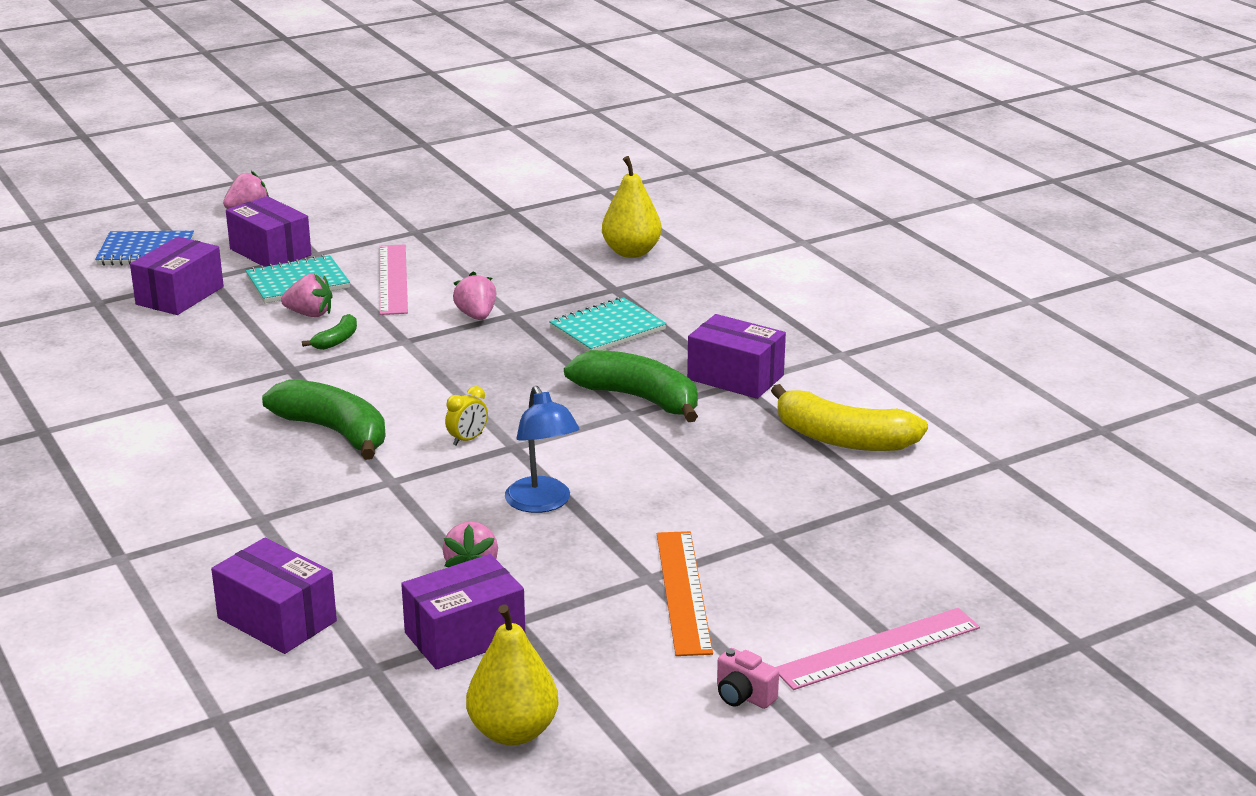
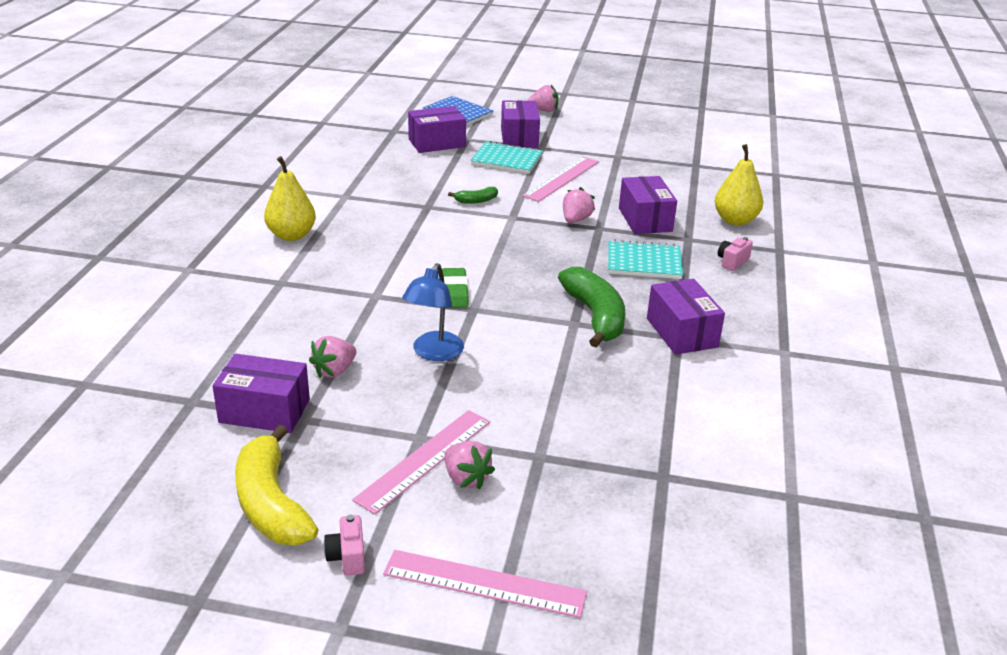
camera: 40 degrees right, 5 degrees up
purple box [211,538,337,654] -> purple box moved to [619,176,677,234]
green banana [262,379,386,460] -> none
pink strawberry [281,274,332,317] -> pink strawberry moved to [444,441,495,490]
yellow clock [445,386,488,446] -> green eraser [442,268,469,308]
yellow pear [466,604,559,745] -> yellow pear moved to [264,156,316,241]
orange ruler [657,531,713,656] -> pink ruler [352,410,490,514]
yellow banana [771,384,928,451] -> yellow banana moved to [235,425,318,545]
none -> pink camera [718,237,753,271]

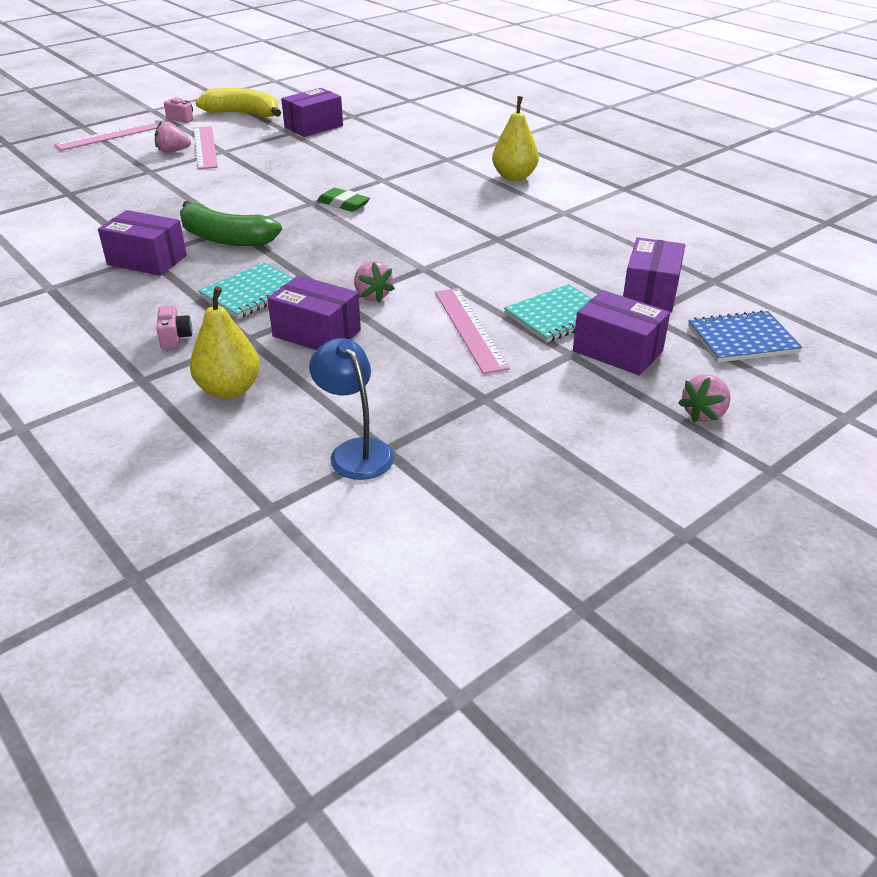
camera: 130 degrees right, 5 degrees up
pink strawberry [309,336,356,378] -> none
blue lamp [402,263,464,361] -> blue lamp moved to [309,338,395,480]
green banana [448,187,498,204] -> none

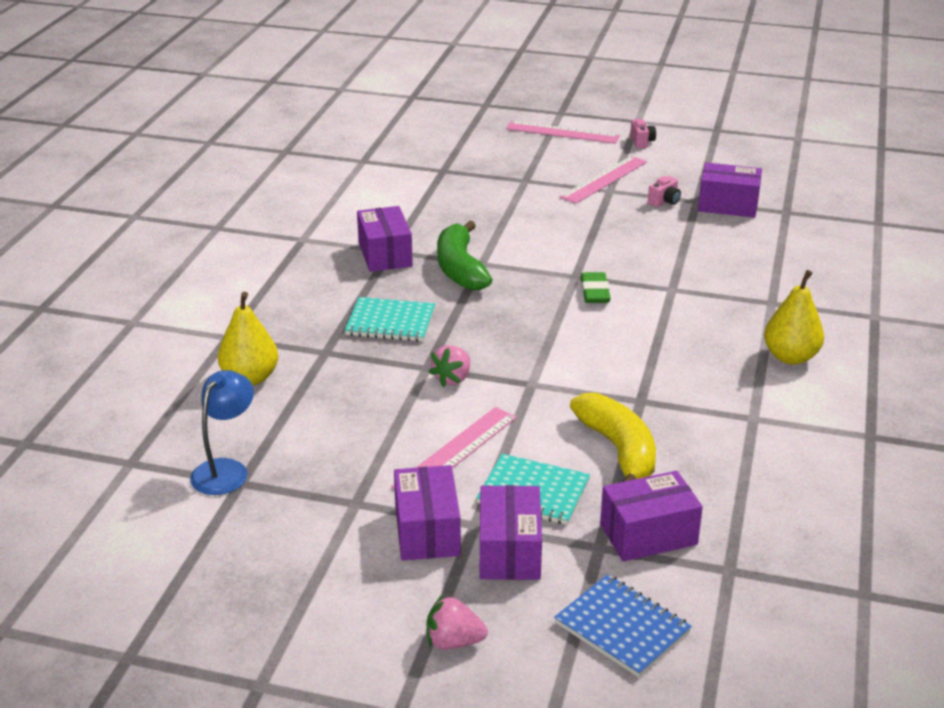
camera: 55 degrees right, 5 degrees down
pink strawberry [155,121,191,153] -> none
pink camera [156,305,192,350] -> pink camera moved to [648,176,681,207]
yellow banana [196,88,281,117] -> yellow banana moved to [570,393,656,482]
purple box [267,275,361,350] -> purple box moved to [394,465,461,561]

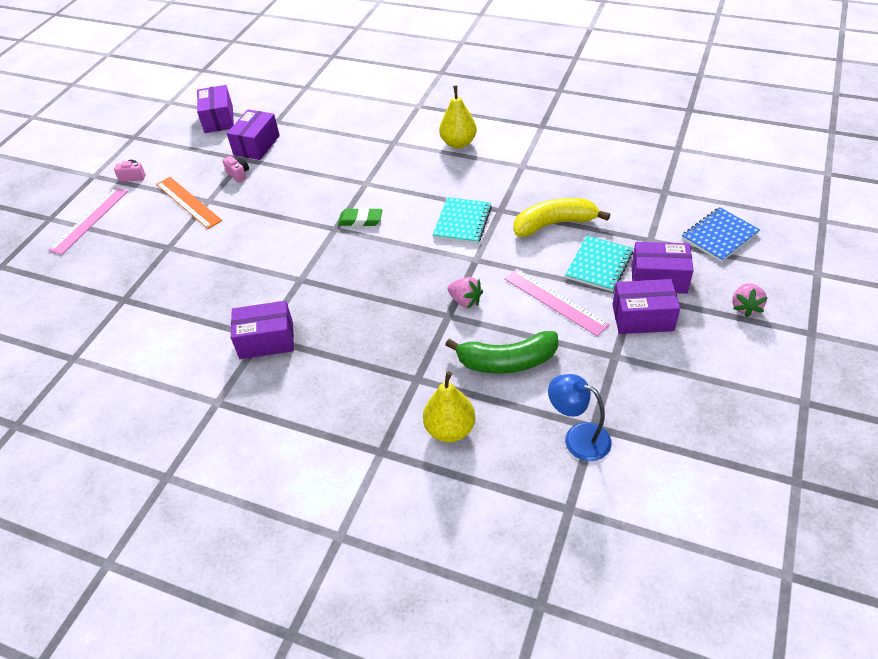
camera: 80 degrees left, 15 degrees up
turquoise notebook [345,297,435,342] -> turquoise notebook moved to [433,197,492,244]
green banana [437,221,492,290] -> green banana moved to [445,331,558,374]
pink ruler [560,156,647,204] -> orange ruler [156,177,222,229]
purple box [600,471,703,562] -> purple box moved to [197,85,234,133]

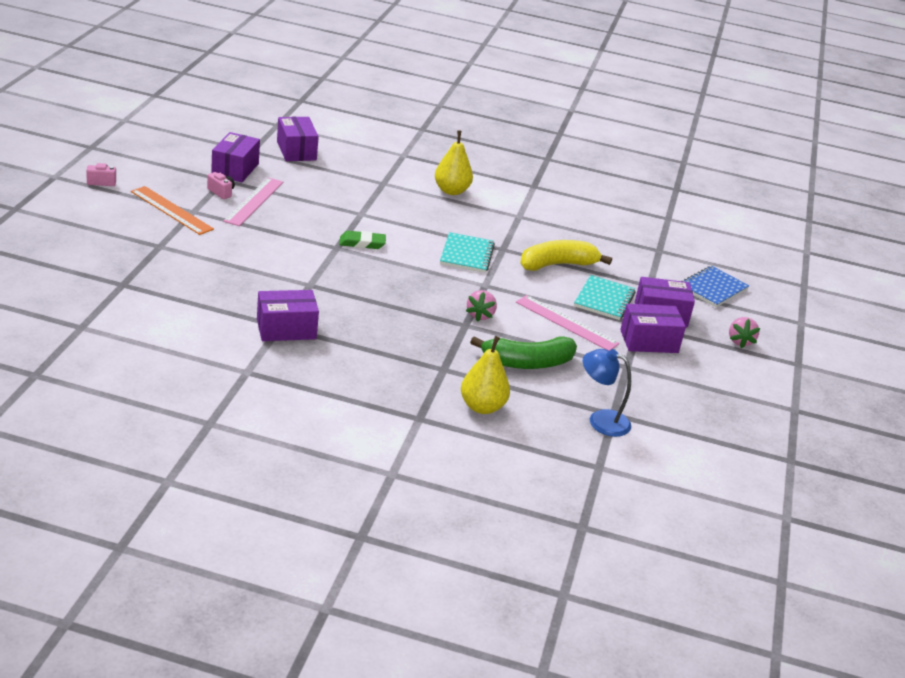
camera: 15 degrees left, 15 degrees down
pink ruler [49,187,128,255] -> pink ruler moved to [223,177,283,226]
purple box [197,85,234,133] -> purple box moved to [277,117,319,161]
pink strawberry [447,277,483,308] -> pink strawberry turned 75 degrees clockwise [466,290,497,322]

